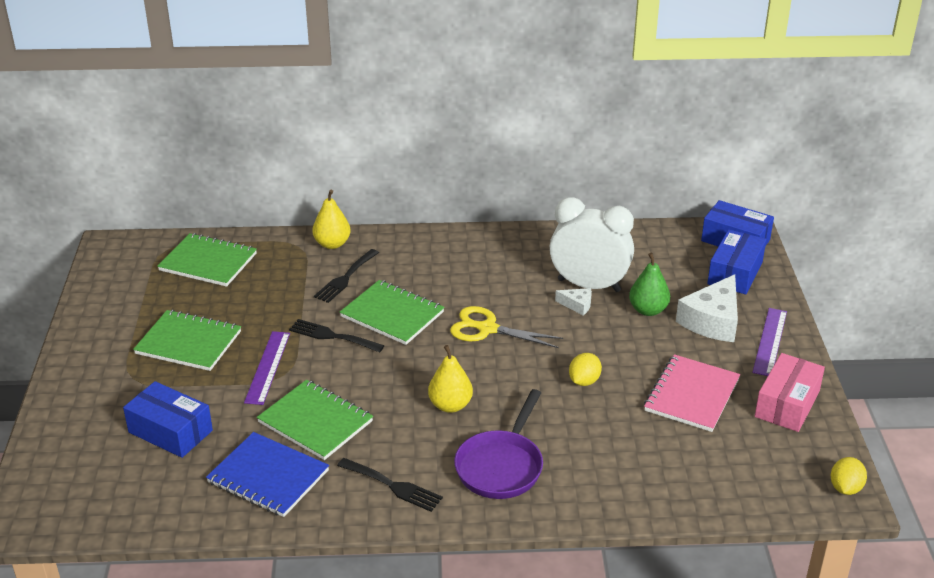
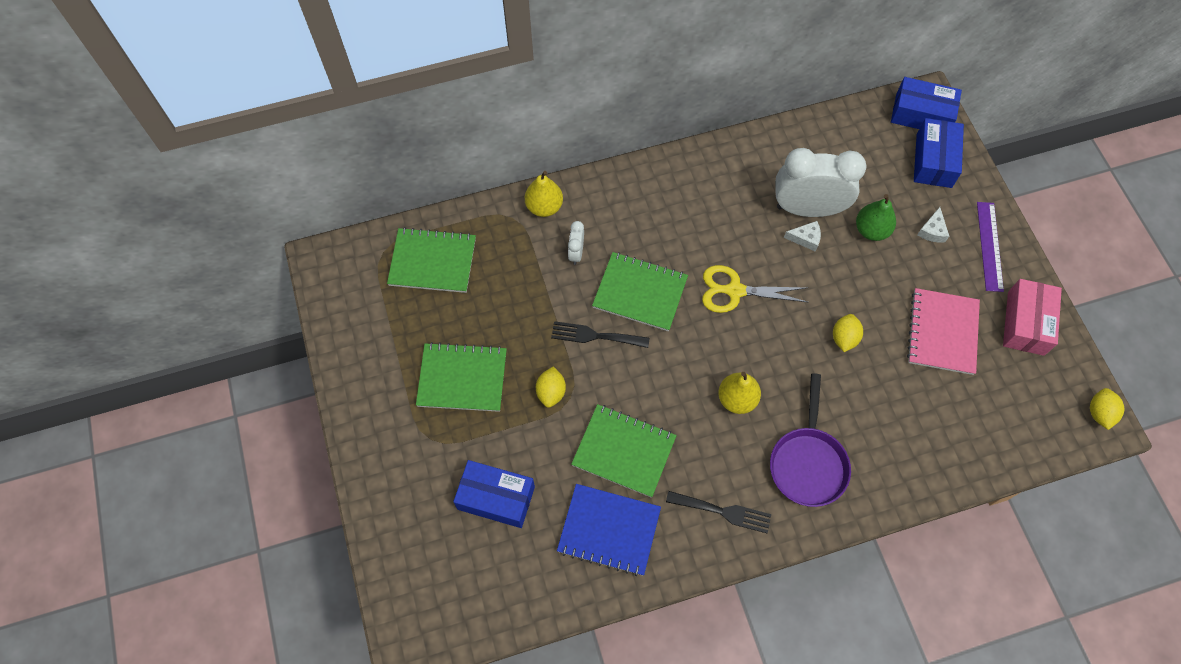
camera: 15 degrees left, 30 degrees up
purple ruler [244,331,290,405] -> yellow lemon [536,366,566,408]
black fork [314,249,379,303] -> white clock [568,221,584,265]
white cheese [676,274,738,342] -> white cheese [917,207,949,243], size x0.48

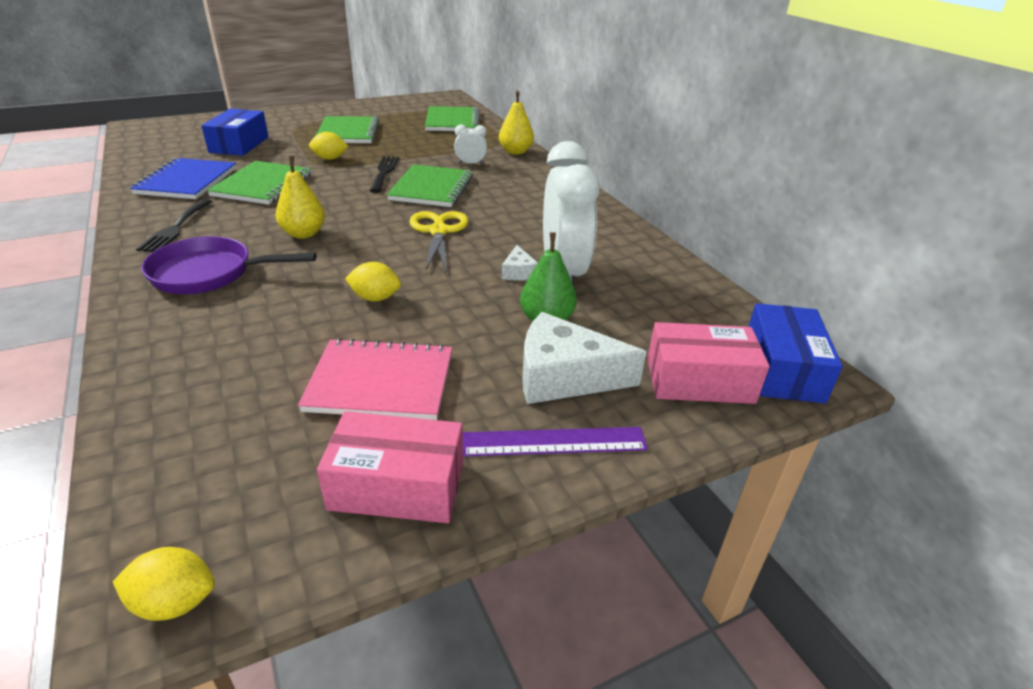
camera: 80 degrees right, 30 degrees down
blue box [914,118,964,188] -> pink box [647,322,770,404]
white cheese [917,207,949,243] -> white cheese [522,312,646,404], size x2.09

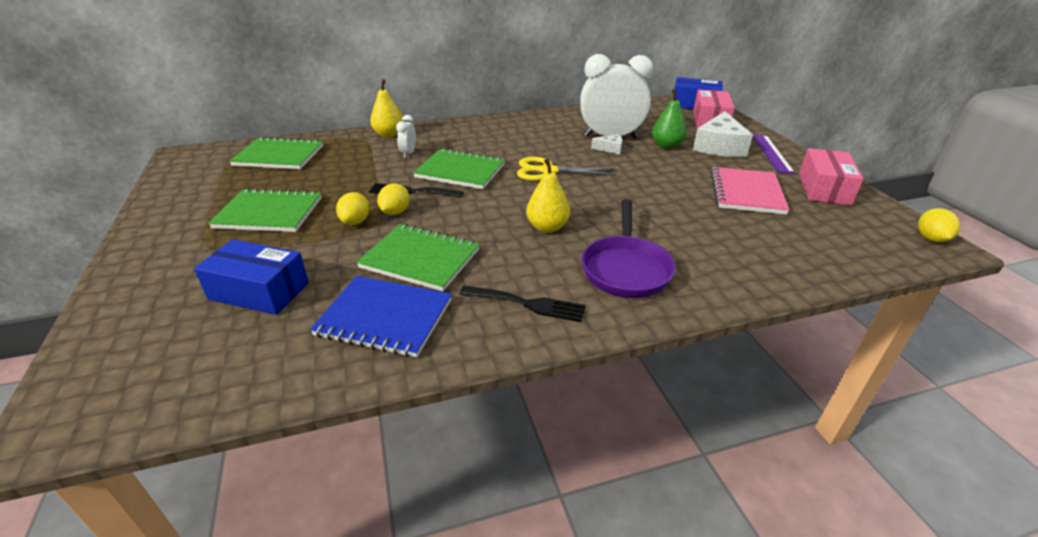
camera: 80 degrees left, 0 degrees up
yellow lemon [345,262,401,302] -> yellow lemon moved to [377,183,410,215]

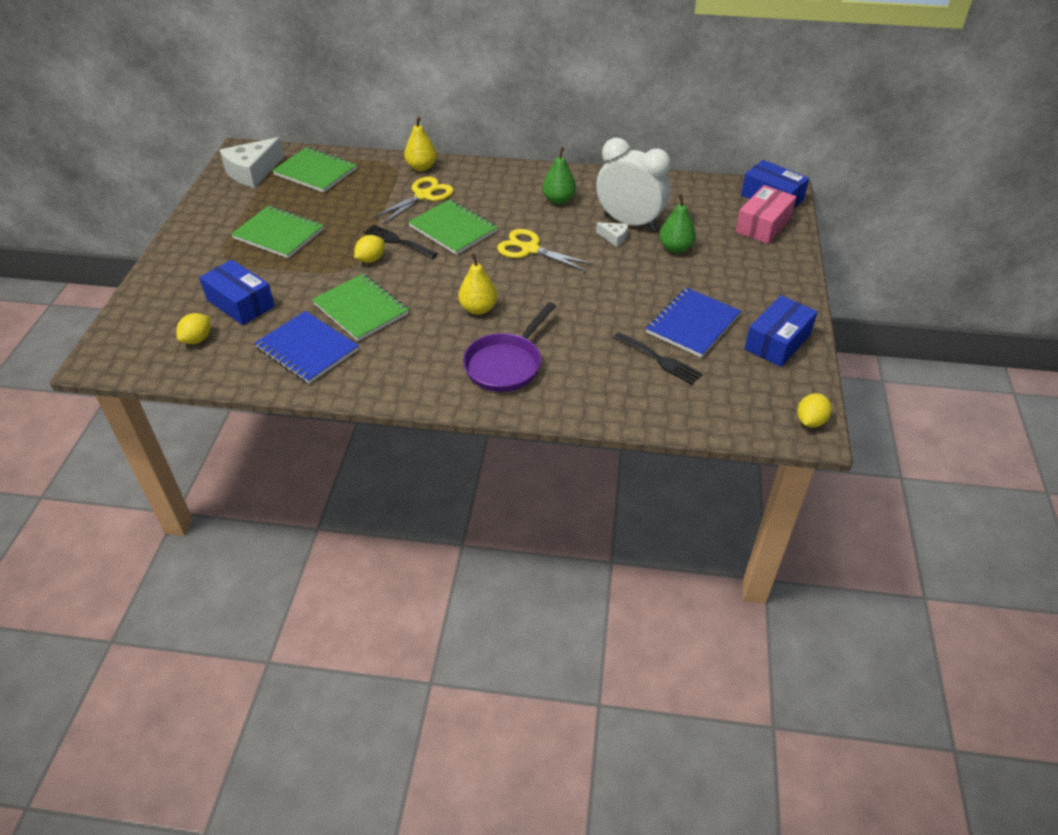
camera: 25 degrees right, 10 degrees up
yellow lemon [336,192,370,225] -> yellow lemon moved to [176,313,211,344]
white clock [396,115,416,158] -> yellow scissors [372,177,454,224]
black fork [459,286,586,322] -> black fork moved to [613,332,703,385]
white cheese [693,111,753,157] -> white cheese moved to [220,137,284,188]
pink notebook [711,167,790,215] -> blue notebook [646,287,741,358]
purple ruler [753,135,795,174] -> none
pink box [799,148,864,205] -> blue box [744,295,818,367]
none -> green pear [542,147,576,205]

